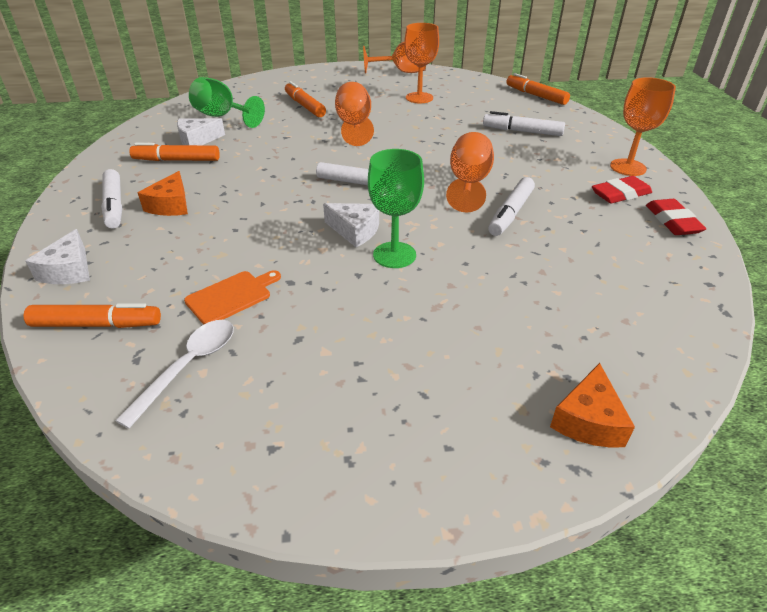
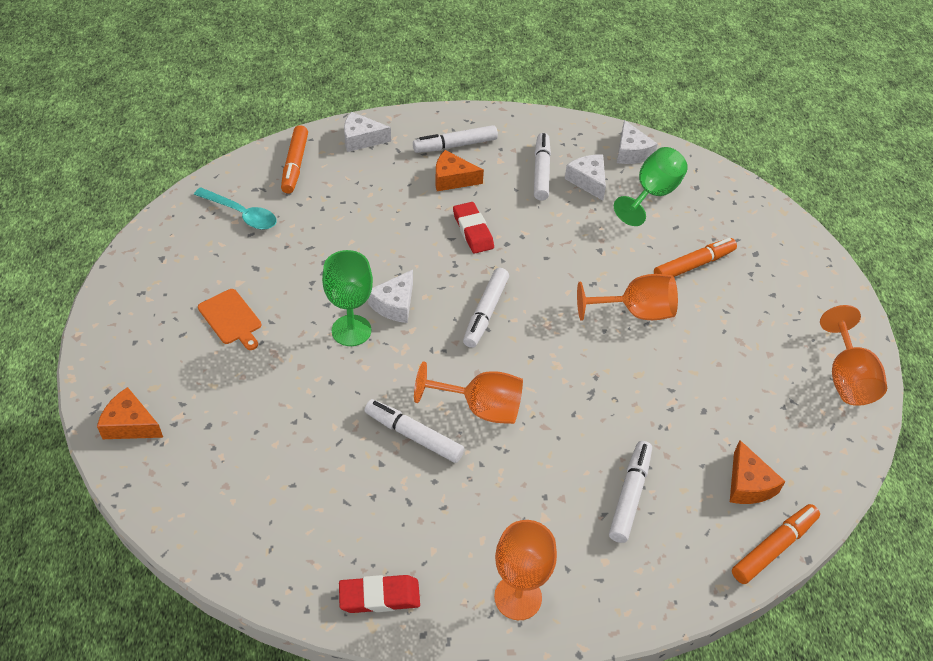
camera: 90 degrees right, 10 degrees up
white spoon [115,320,234,429] -> turquoise spoon [194,187,277,230]
orange marker [129,143,220,161] -> white marker [534,133,551,201]
orange cutting board [184,270,281,325] -> orange cutting board moved to [198,289,261,350]
orange goblet [404,23,439,103] -> none
red eraser [592,176,652,204] -> red eraser moved to [453,202,494,254]
none -> white cheese [617,120,658,164]
none -> orange cheese [730,440,786,504]

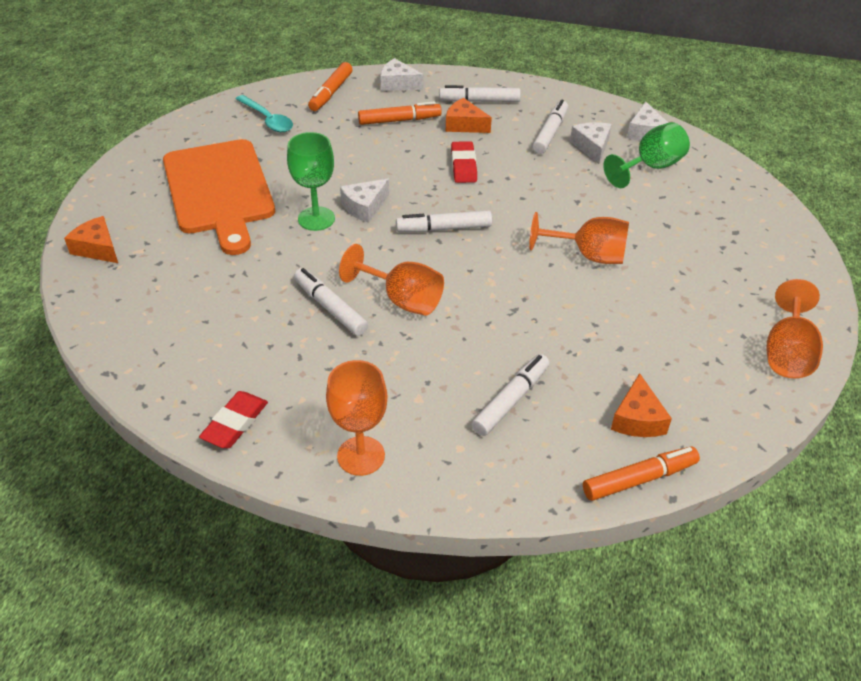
camera: 20 degrees right, 5 degrees down
orange cutting board [198,289,261,350] -> orange cutting board [163,139,275,255], size x2.42
red eraser [339,575,420,613] -> red eraser turned 75 degrees counterclockwise [199,391,268,448]
white marker [463,268,509,348] -> white marker turned 45 degrees clockwise [396,210,492,232]
orange marker [654,238,737,277] -> orange marker moved to [358,101,442,125]

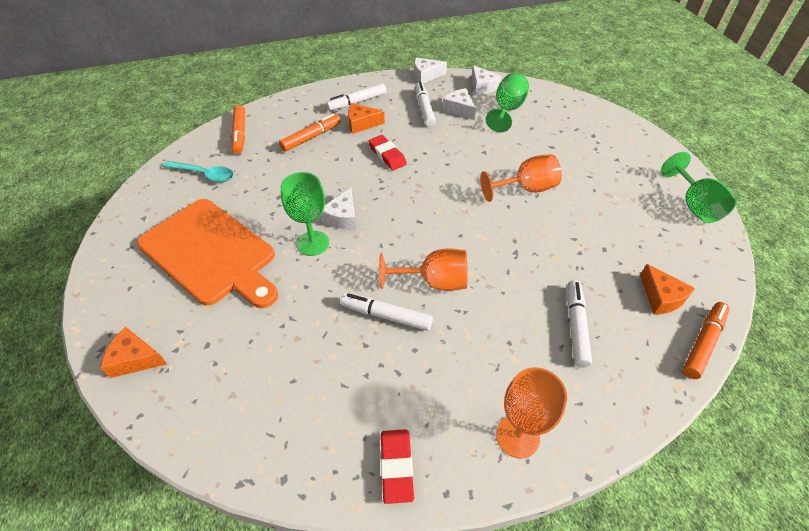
camera: 30 degrees left, 5 degrees up
white cheese [380,58,423,91] -> white cheese moved to [414,58,447,83]
white marker [396,210,492,232] -> none
orange goblet [766,279,823,378] -> green goblet [661,152,737,223]

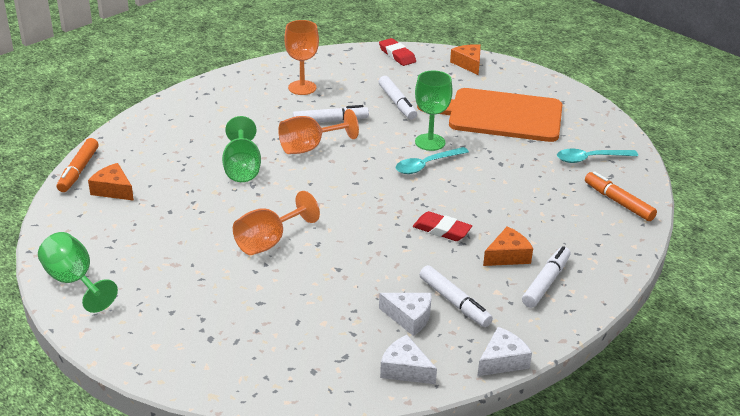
camera: 150 degrees right, 15 degrees down
orange cheese [101,327,167,378] -> orange cheese turned 90 degrees counterclockwise [450,44,481,75]
orange marker [279,113,341,152] -> none
white cheese [320,188,356,230] -> turquoise spoon [396,147,469,174]
red eraser [381,429,414,504] -> red eraser moved to [379,38,416,66]
green goblet [486,73,529,132] -> green goblet moved to [222,116,261,182]
orange goblet [496,367,567,458] -> orange goblet moved to [284,20,319,95]
white marker [567,280,592,368] -> white marker moved to [379,76,417,120]

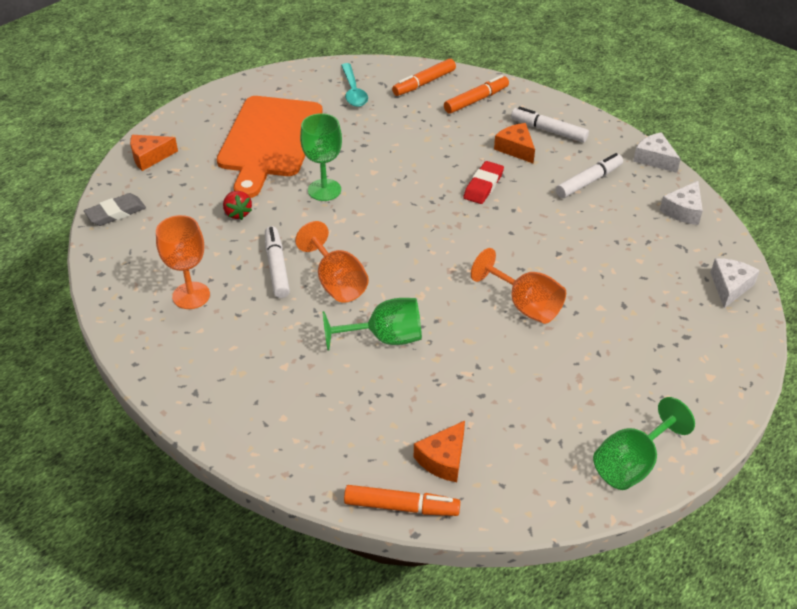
camera: 90 degrees left, 10 degrees up
red eraser [379,38,416,66] -> grey eraser [84,193,146,226]
white marker [379,76,417,120] -> red strawberry [223,191,252,220]
white cheese [379,293,431,336] -> white cheese moved to [710,258,760,308]
turquoise spoon [396,147,469,174] -> none
none -> orange marker [444,75,509,114]

